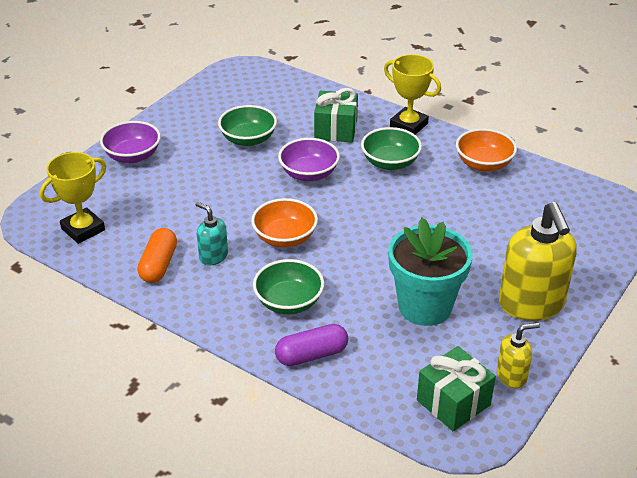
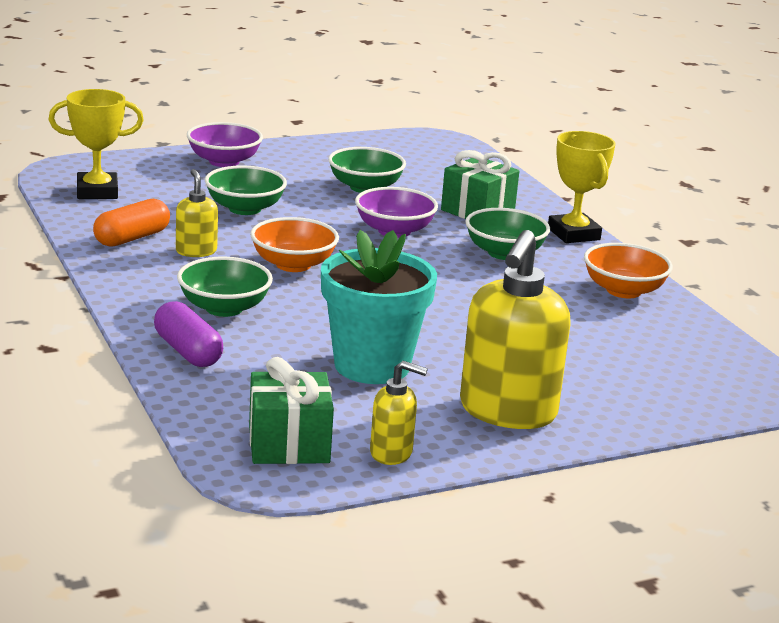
camera: 30 degrees right, 15 degrees down
turquoise soap dispenser [196,202,228,265] -> yellow soap dispenser [176,169,218,257]
purple capsule [275,324,348,366] -> purple capsule turned 45 degrees clockwise [154,301,223,367]
none -> green bowl [205,165,287,215]

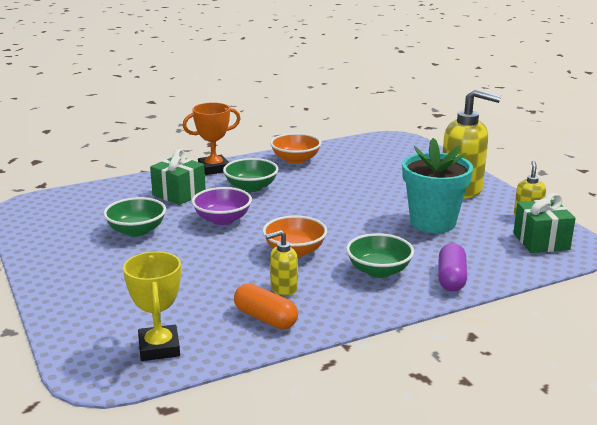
camera: 90 degrees left, 0 degrees up
purple capsule [154,301,223,367] -> purple capsule turned 45 degrees counterclockwise [438,243,467,291]
purple bowl [187,122,263,167] -> none
green bowl [205,165,287,215] -> none
yellow trophy [548,131,616,243] -> orange trophy [183,102,241,175]

